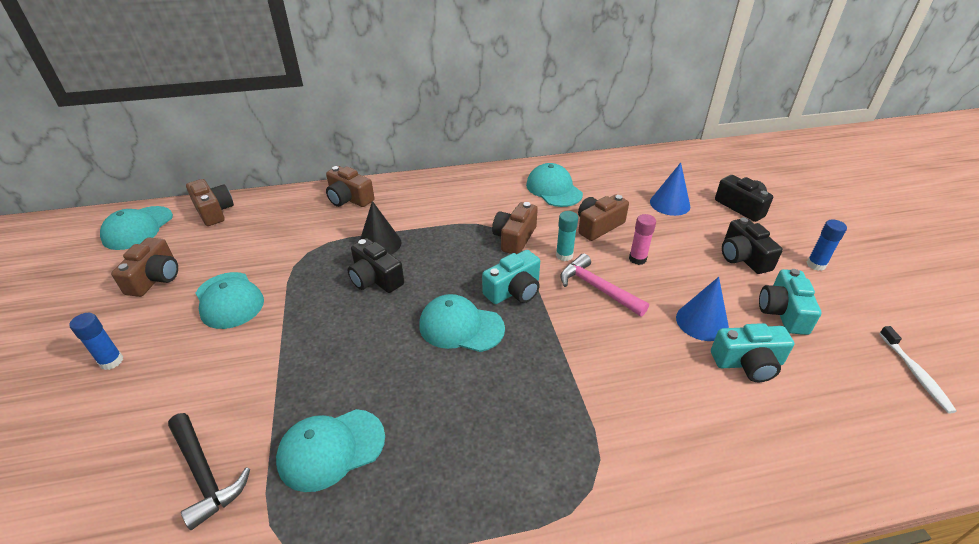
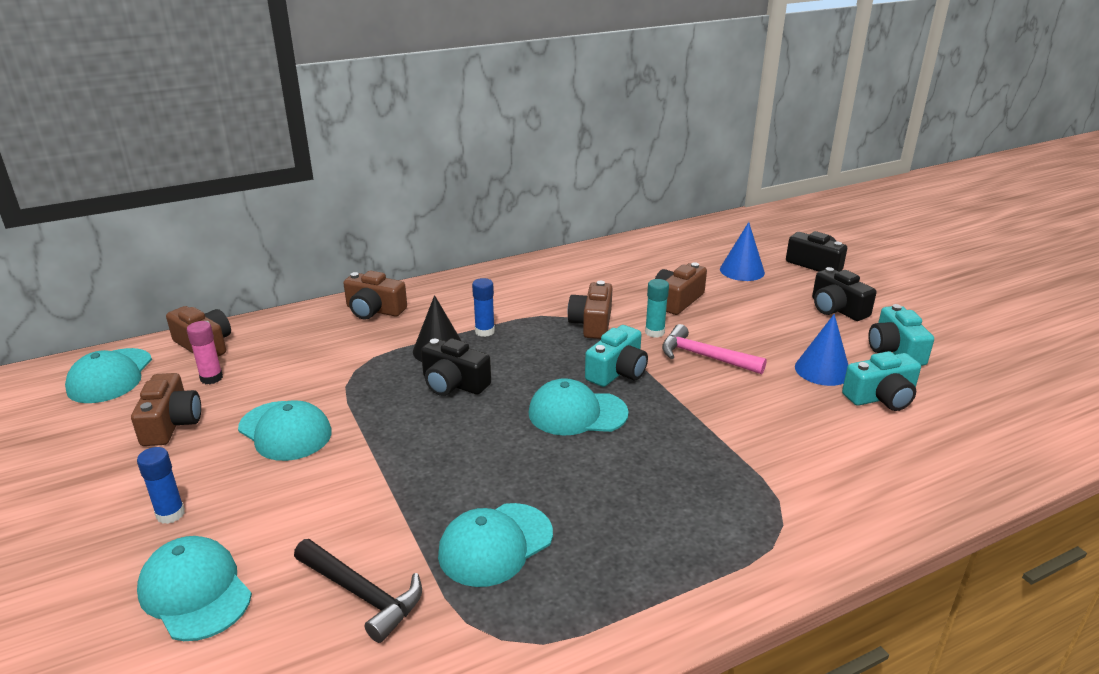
camera: 15 degrees left, 10 degrees down
turquoise cap [526,163,583,207] -> turquoise cap moved to [137,536,252,641]
pink glue stick [629,214,656,265] -> pink glue stick moved to [187,321,223,384]
blue glue stick [807,220,847,271] -> blue glue stick moved to [472,278,495,337]
white toothbrush [879,326,957,414] -> none

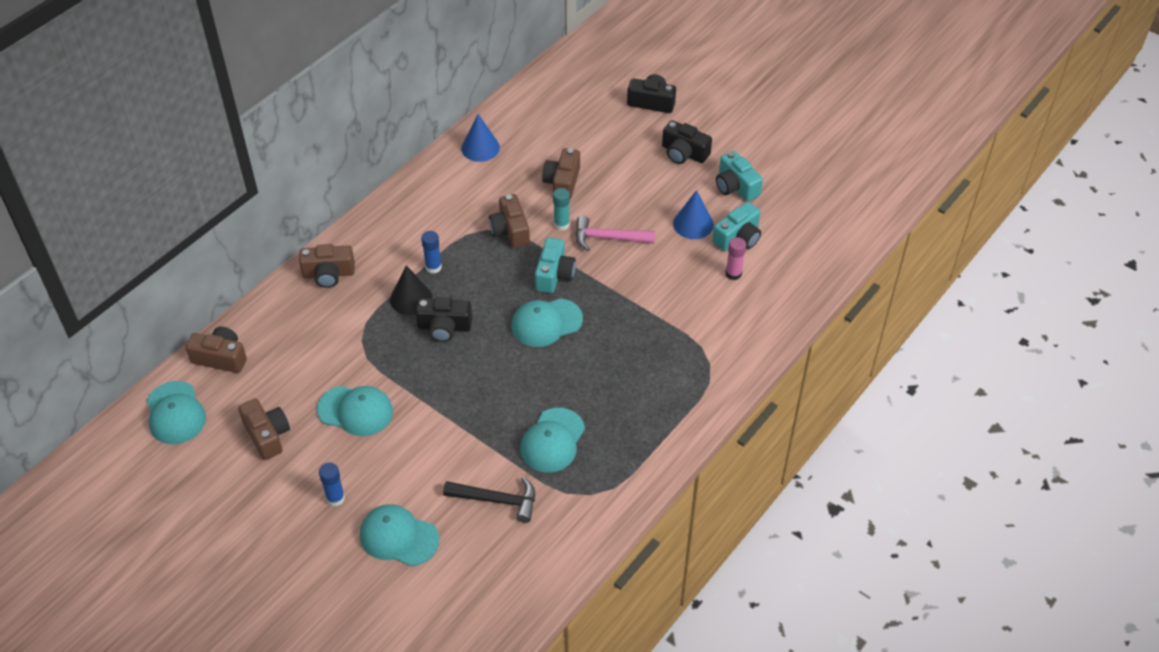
camera: 25 degrees left, 20 degrees up
pink glue stick [187,321,223,384] -> pink glue stick moved to [726,237,746,280]
blue cone [720,222,765,281] -> blue cone moved to [461,114,500,162]

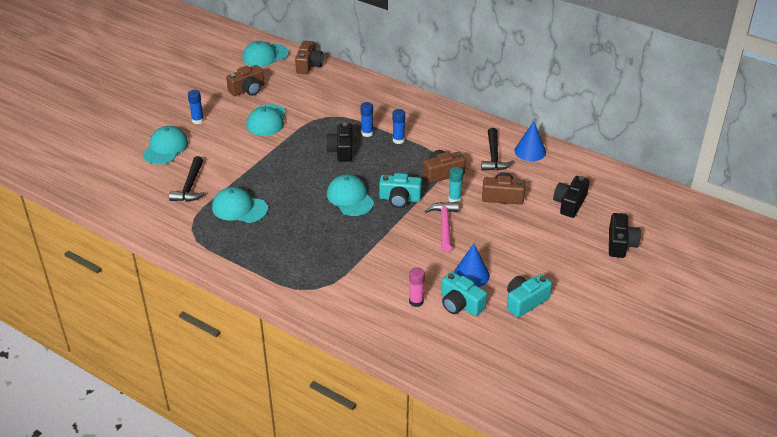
camera: 85 degrees right, 10 degrees down
brown camera [299,244,355,288] -> none
black cone [390,265,432,315] -> blue glue stick [360,102,373,137]
black camera [662,120,712,164] -> black camera moved to [553,176,589,218]
none -> black hammer [481,128,514,171]

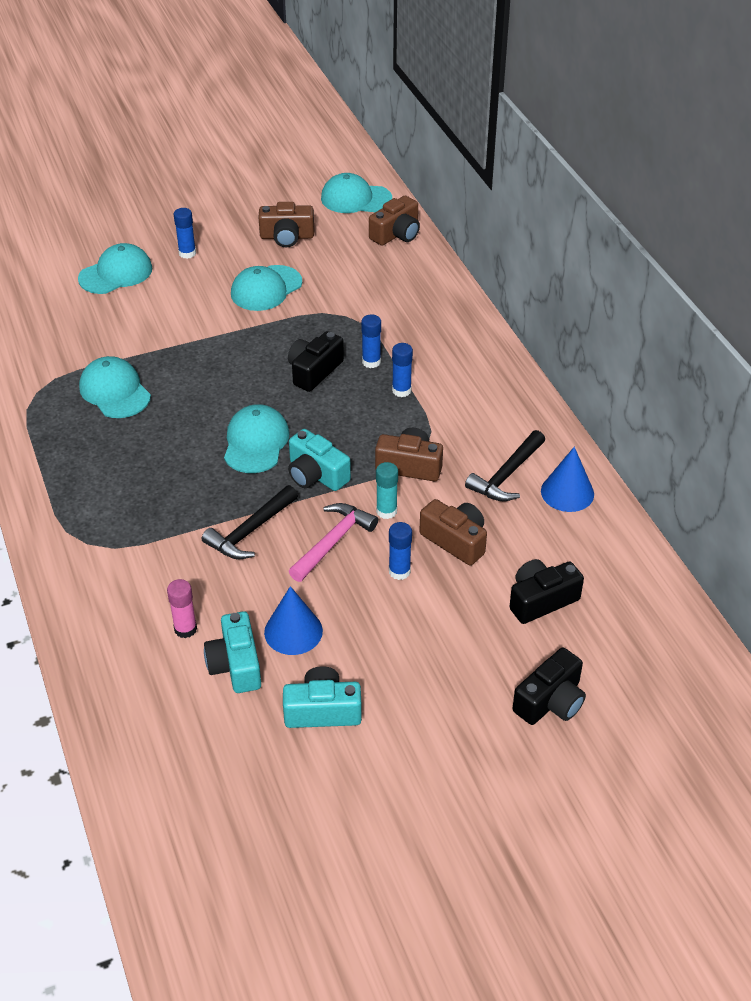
camera: 35 degrees right, 5 degrees up
black hammer [169,156,205,202] -> black hammer moved to [202,485,298,559]
none -> blue glue stick [389,522,412,580]

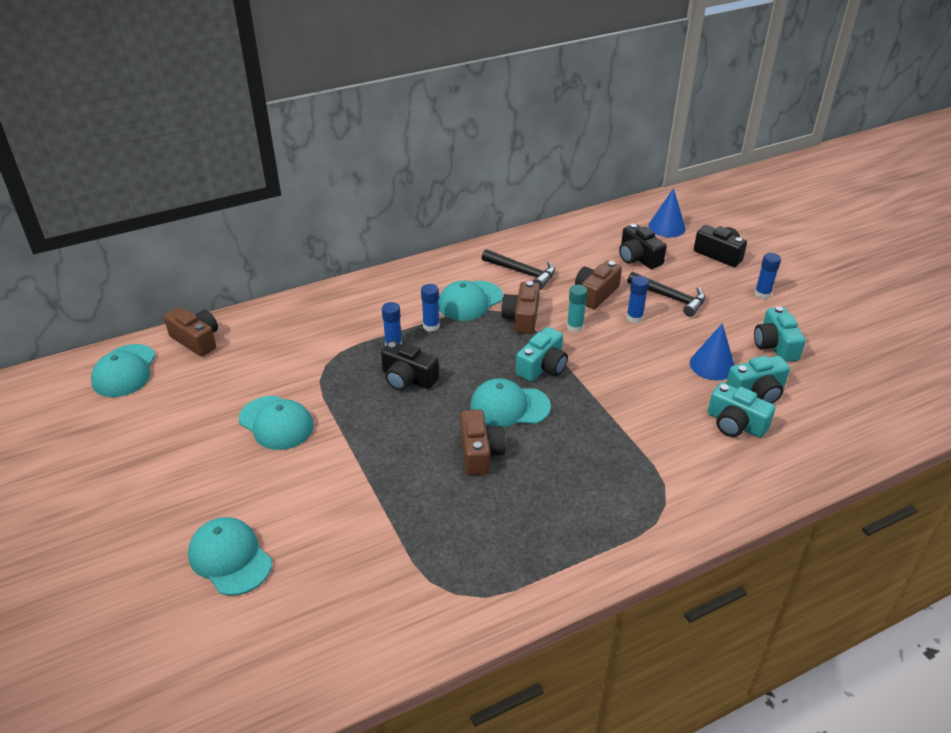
camera: 95 degrees left, 5 degrees down
turquoise cap [79,356,151,418] -> turquoise cap moved to [438,281,503,321]
pink glue stick [167,579,197,638] -> turquoise camera [708,383,776,438]
blue glue stick [174,208,196,259] -> blue glue stick moved to [755,253,781,299]
black hammer [202,485,298,559] -> black hammer moved to [627,272,706,317]
brown camera [258,202,314,247] -> brown camera moved to [461,410,506,475]
pink hammer [289,503,378,582] -> none
blue cone [541,447,594,512] -> blue cone moved to [648,188,686,237]

